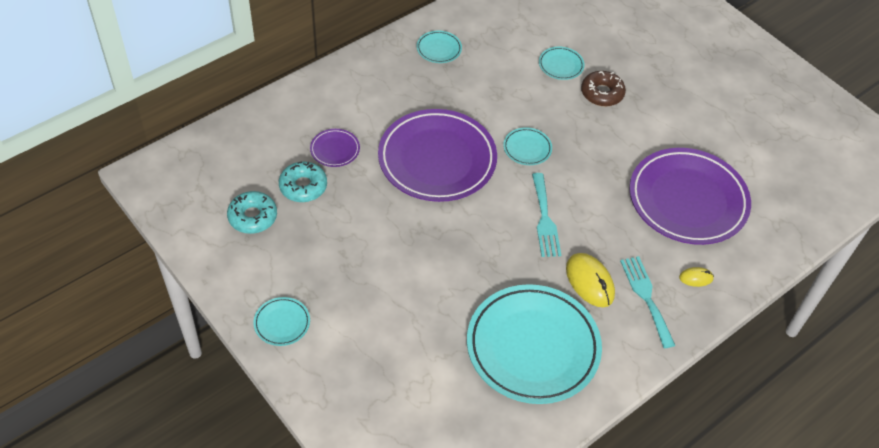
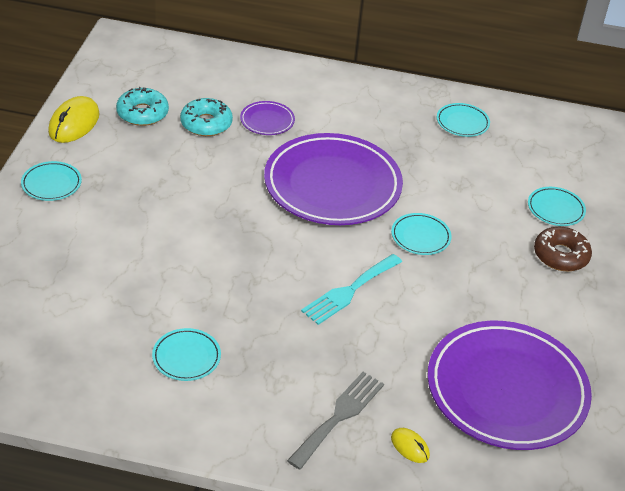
camera: 50 degrees right, 10 degrees down
turquoise plate [467,284,602,404] -> turquoise plate [152,328,221,381], size x0.42
yellow mouse [566,253,615,307] -> yellow mouse moved to [48,96,100,143]
turquoise fork [620,256,676,348] -> grey fork [287,372,384,470]

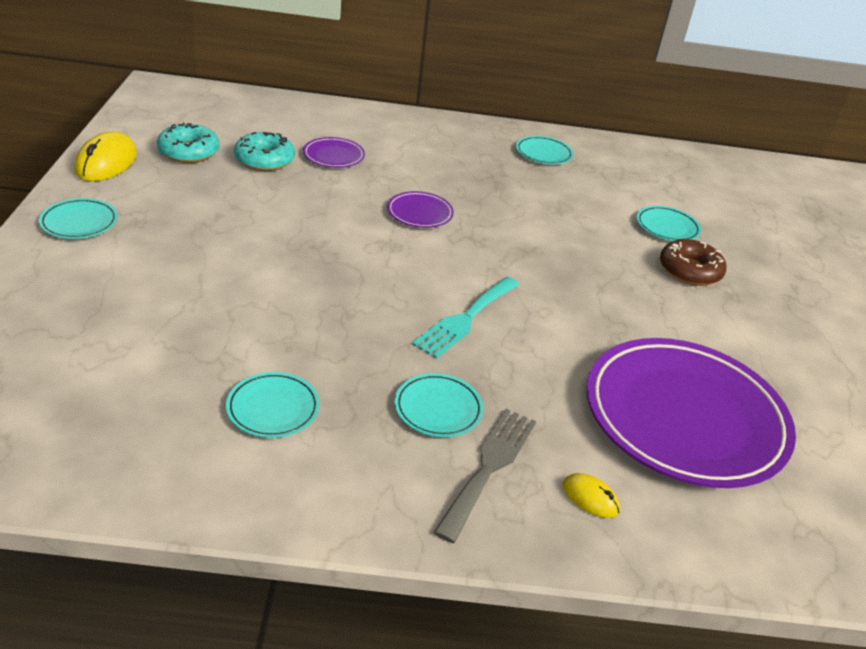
camera: 10 degrees left, 5 degrees down
purple plate [264,133,403,225] -> purple plate [387,191,454,228], size x0.42
turquoise plate [391,213,452,255] -> turquoise plate moved to [395,373,484,437]

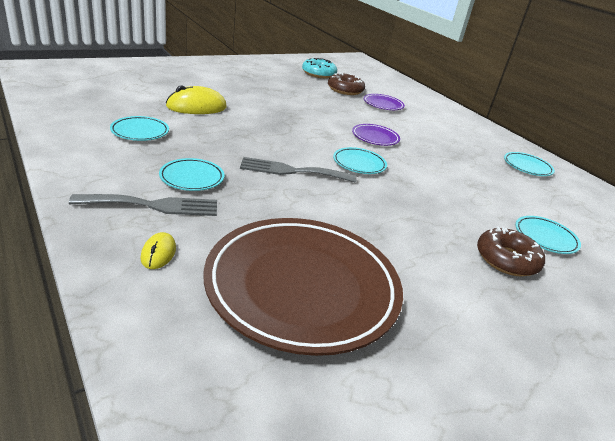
camera: 55 degrees right, 5 degrees down
turquoise plate [39,198,118,239] -> turquoise plate moved to [333,147,387,174]
yellow mouse [74,131,137,181] -> yellow mouse moved to [166,85,227,114]
turquoise donut [234,132,295,171] -> brown donut [328,72,365,95]
turquoise fork [412,277,519,359] -> grey fork [240,157,357,183]
purple plate [586,338,796,488] -> brown plate [204,218,403,356]

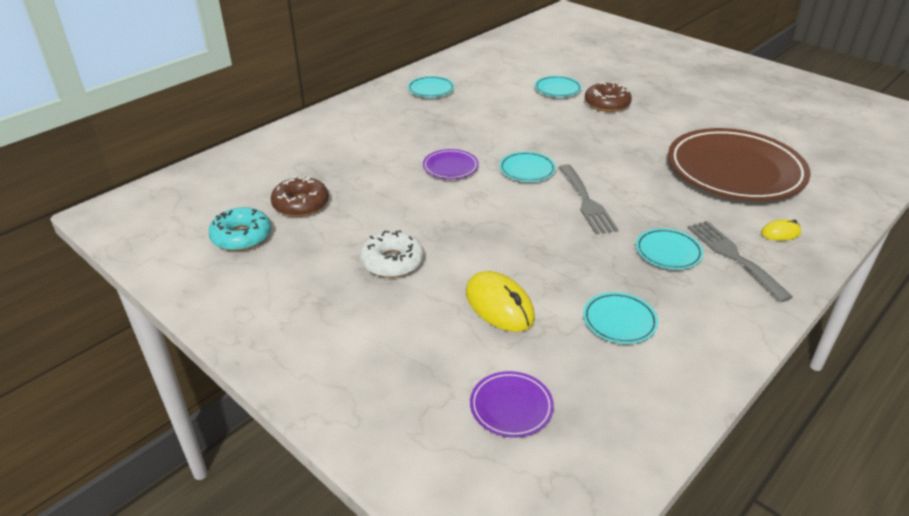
camera: 100 degrees left, 5 degrees up
purple plate [364,94,405,110] -> purple plate moved to [470,371,554,438]
none -> white donut [360,230,424,278]

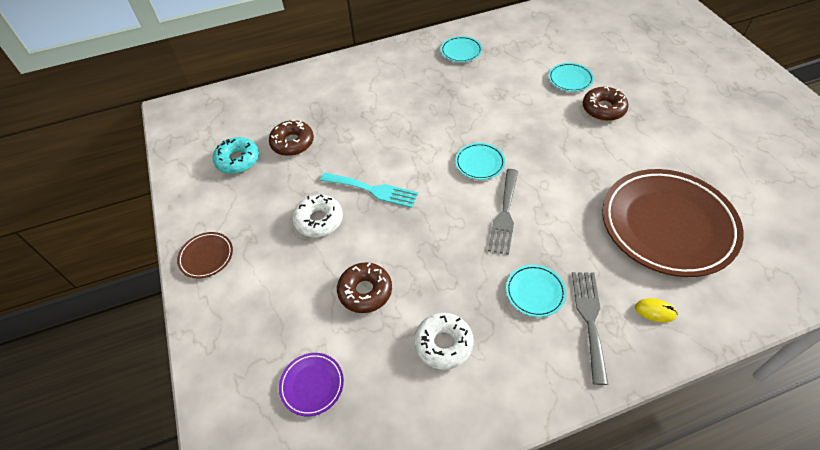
camera: 30 degrees right, 15 degrees up
purple plate [423,149,479,179] -> none
yellow mouse [466,271,535,332] -> brown donut [337,262,392,313]
turquoise plate [583,292,658,344] -> white donut [414,313,474,370]
none -> brown plate [177,232,233,279]
none -> turquoise fork [320,172,418,208]

